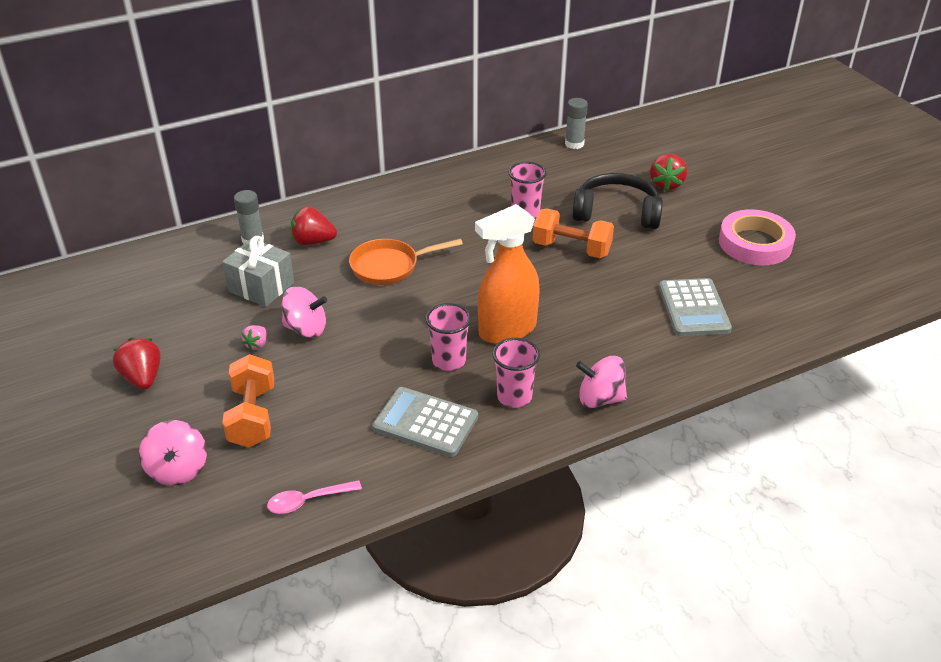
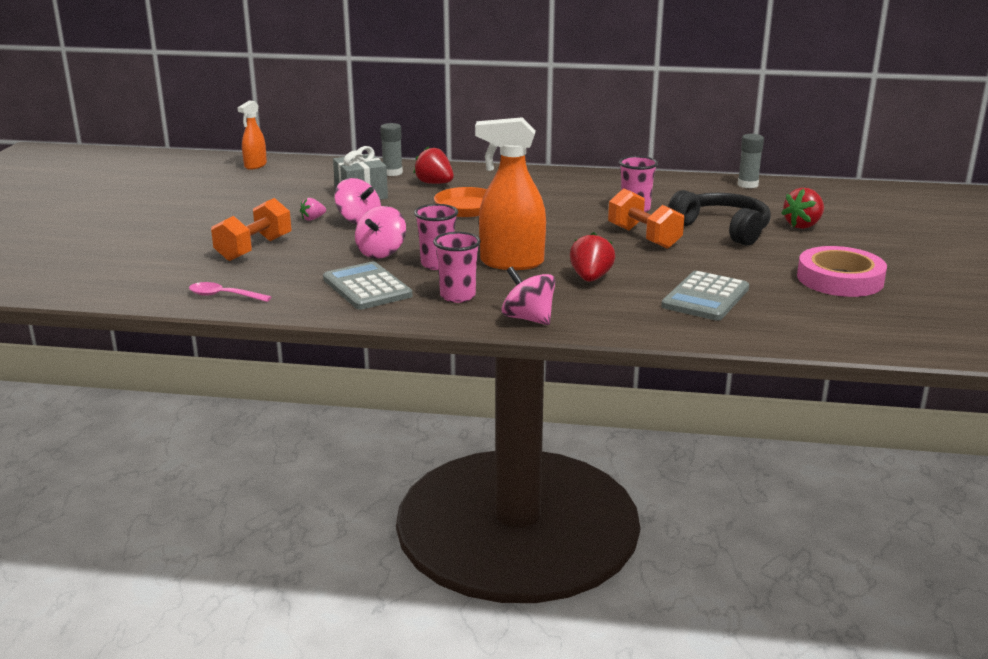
camera: 35 degrees right, 15 degrees down
red strawberry [113,338,161,390] -> red strawberry moved to [570,232,615,282]
pink spinning top [139,420,207,486] -> pink spinning top moved to [355,206,406,259]
none -> orange spray bottle [238,100,267,170]

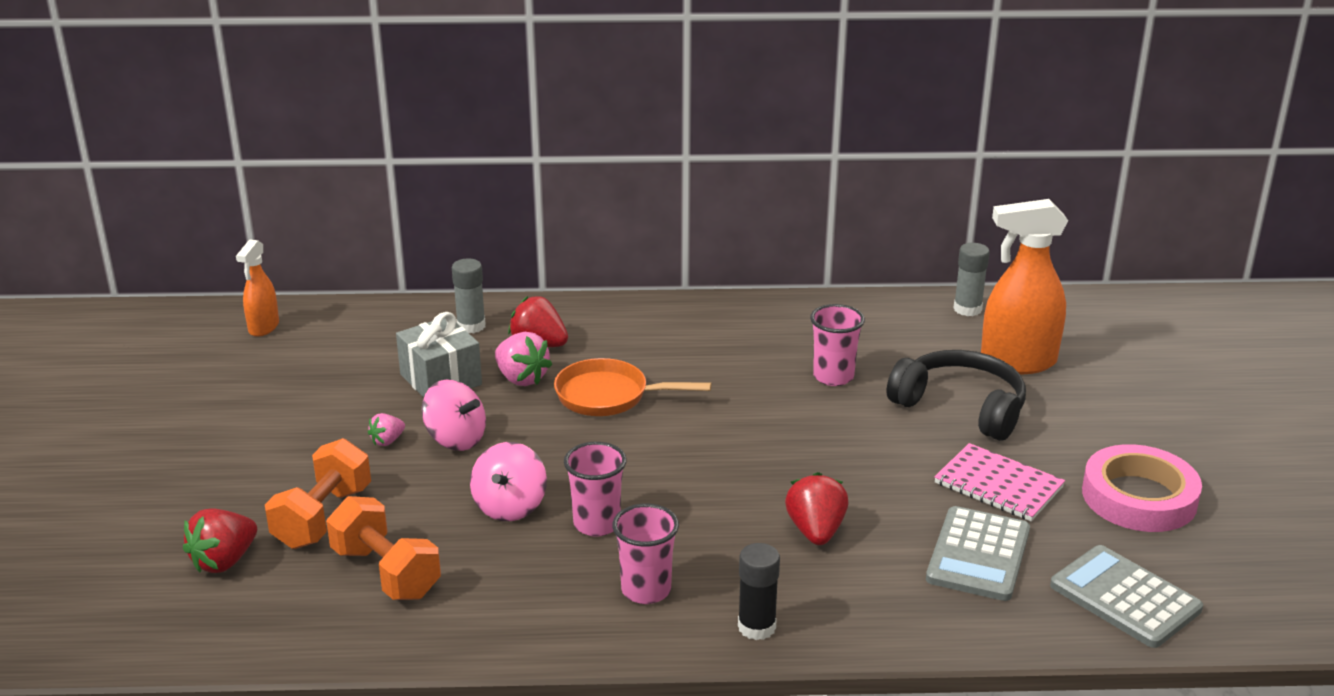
camera: 10 degrees left, 5 degrees up
pink spoon [189,282,271,302] -> none
grey calculator [323,261,412,310] -> grey calculator moved to [1050,545,1203,648]
orange spray bottle [475,117,546,270] -> orange spray bottle moved to [981,199,1068,374]
pink spinning top [501,267,556,325] -> black glue stick [738,543,780,640]
orange dumbbell [608,188,684,249] -> orange dumbbell moved to [326,496,441,600]
red strawberry [781,188,824,229] -> red strawberry moved to [183,508,257,573]
none -> pink strawberry [495,332,552,386]
none -> pink notebook [934,443,1065,521]

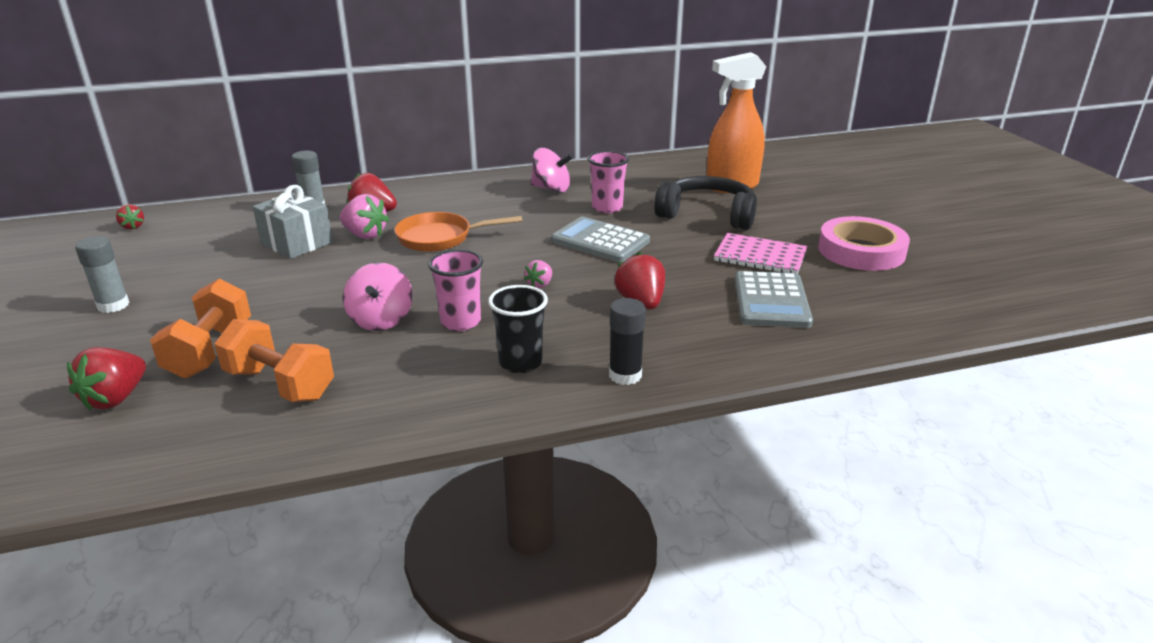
camera: 15 degrees left, 0 degrees up
orange spray bottle [236,239,279,337] -> red strawberry [116,204,144,229]
pink strawberry [368,413,405,446] -> pink strawberry moved to [524,260,552,288]
pink spinning top [422,379,486,451] -> pink spinning top moved to [531,148,573,193]
pink cup [612,504,679,604] -> black cup [488,285,548,373]
grey glue stick [954,243,990,316] -> grey glue stick moved to [75,236,130,313]
grey calculator [1050,545,1203,648] -> grey calculator moved to [551,217,650,262]

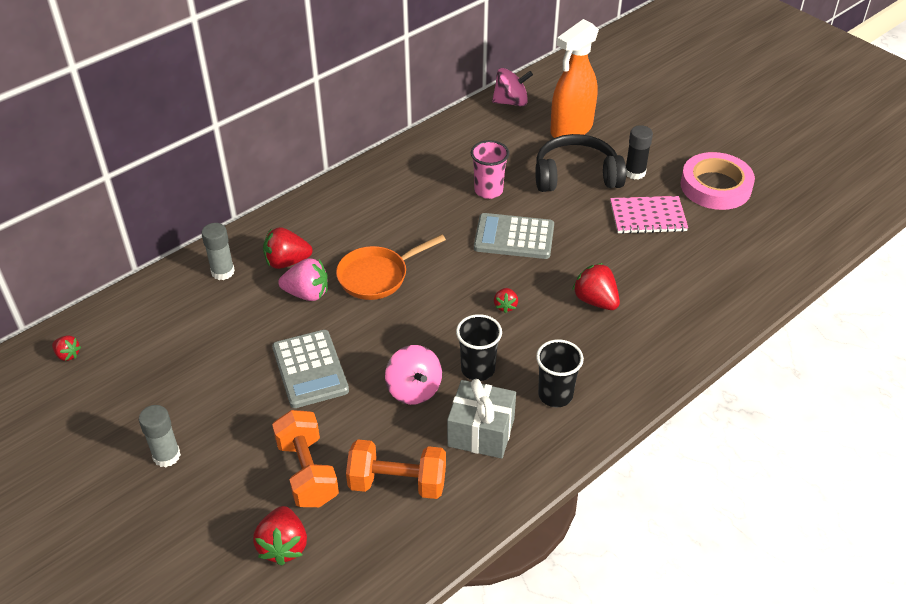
camera: 25 degrees left, 15 degrees up
grey gift [253,185,333,259] -> grey gift moved to [447,379,516,459]
pink cup [428,249,483,331] -> black cup [456,314,502,381]
pink strawberry [524,260,552,288] -> red strawberry [494,288,518,313]
pink spinning top [531,148,573,193] -> pink spinning top moved to [492,68,533,107]
black glue stick [609,298,646,385] -> black glue stick moved to [626,125,653,180]
grey calculator [735,271,813,328] -> grey calculator moved to [272,330,349,408]

